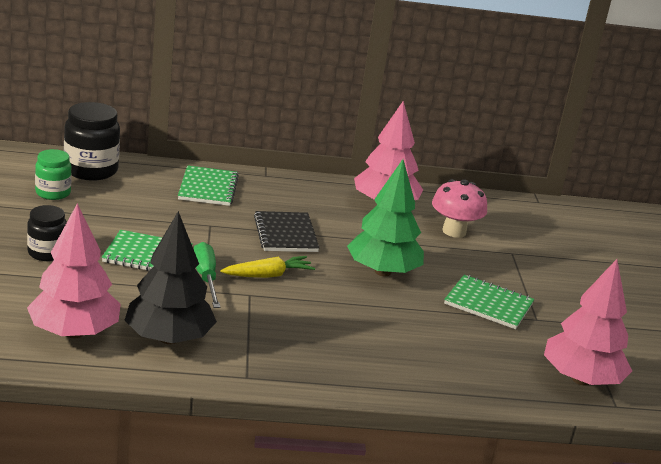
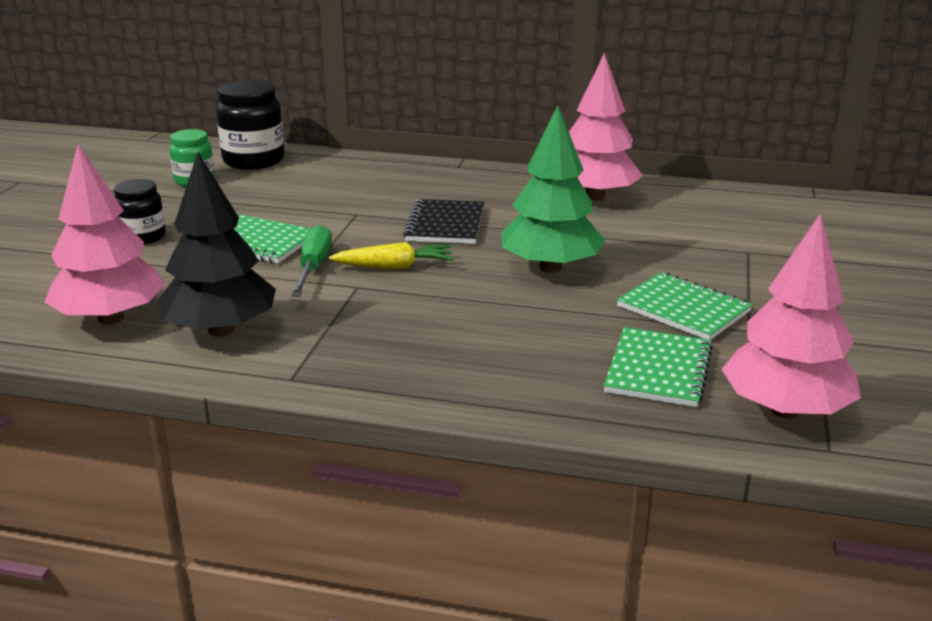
camera: 20 degrees right, 0 degrees up
green notebook [178,165,239,206] -> green notebook moved to [604,327,713,407]
pink mushroom [432,179,487,238] -> none

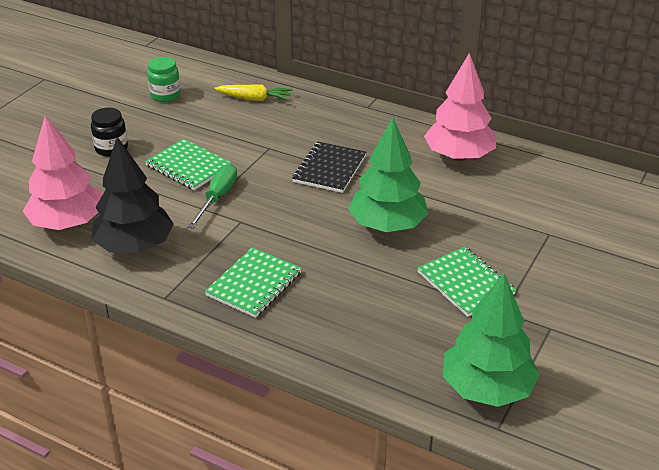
camera: 15 degrees right, 10 degrees up
black jar [216,80,284,170] -> none
yellow carrot [329,242,454,269] -> yellow carrot moved to [214,85,293,101]
green notebook [604,327,713,407] -> green notebook moved to [205,247,302,318]
pink tree [722,214,861,419] -> green tree [443,273,540,407]

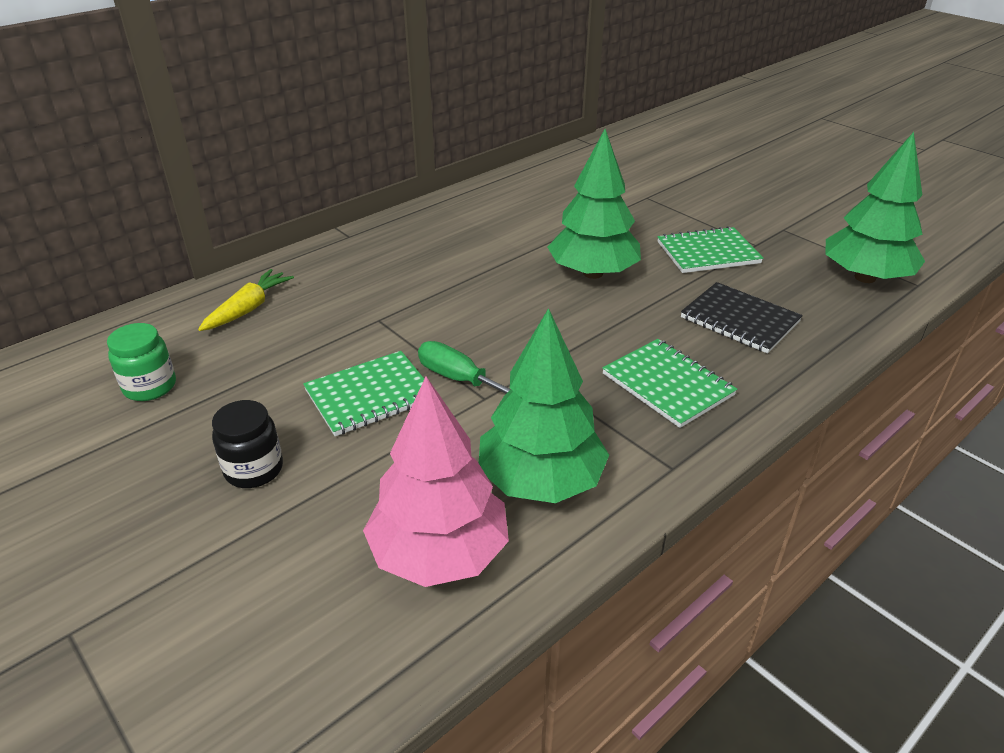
camera: 70 degrees left, 0 degrees up
black tree [92,137,174,253] -> green tree [479,308,609,503]
black notebook [292,142,366,193] -> black notebook moved to [681,282,803,354]
pink tree [424,53,496,161] -> none

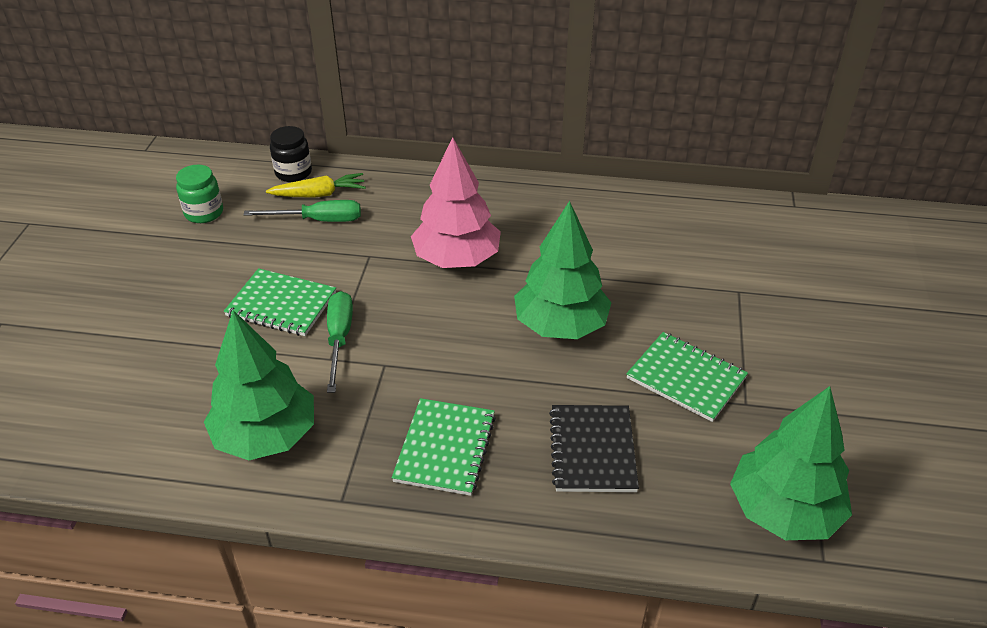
camera: 50 degrees right, 5 degrees up
black jar [212,400,283,488] -> black jar moved to [270,126,312,182]
pink tree [363,376,509,587] -> pink tree moved to [411,137,501,268]
none -> green screwdriver [244,200,361,222]

